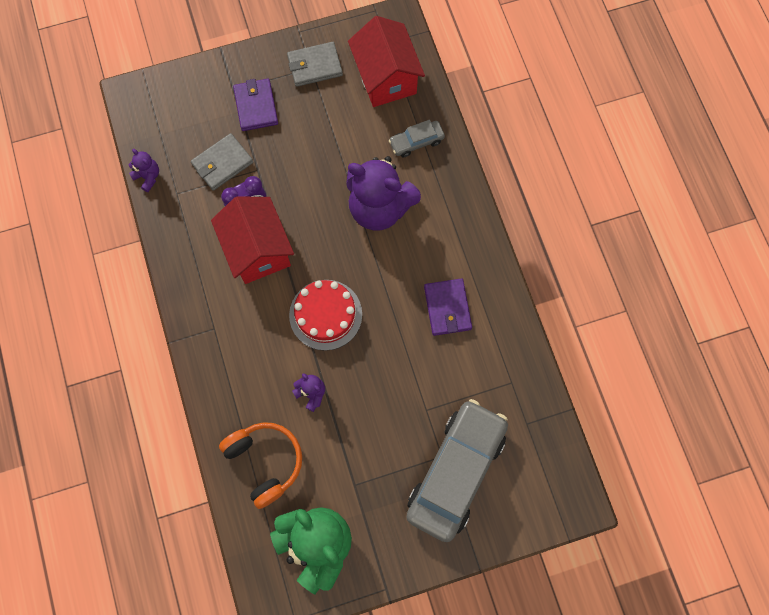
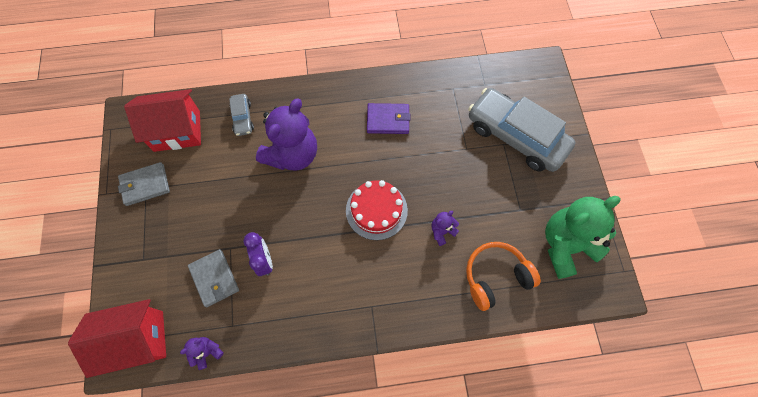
camera: 80 degrees left, 5 degrees down
red house [211,197,294,284] -> red house moved to [68,299,166,378]
purple wallet [233,79,278,131] -> none
grey wallet [287,42,343,87] -> grey wallet turned 75 degrees clockwise [118,162,170,206]

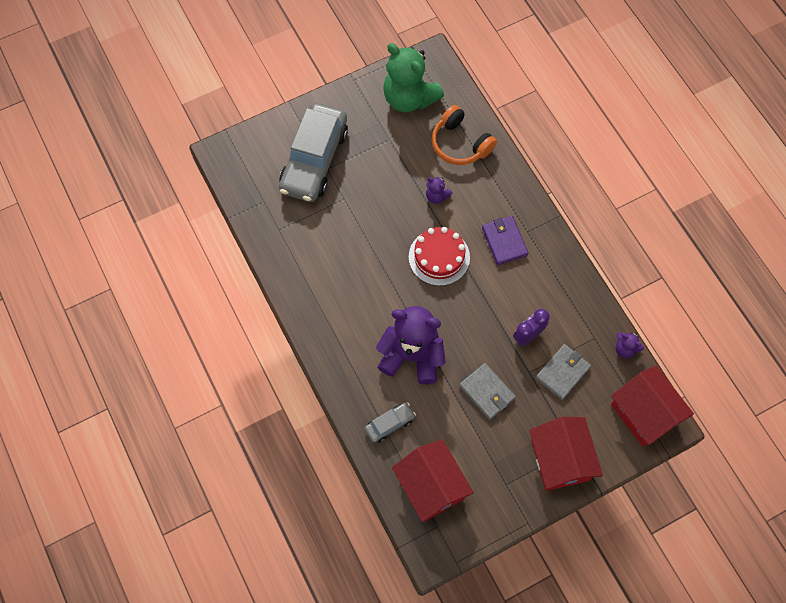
camera: 110 degrees left, 0 degrees up
grey wallet [118,162,170,206] -> grey wallet moved to [459,363,516,420]
purple wallet [367,103,411,134] -> purple wallet moved to [482,216,528,265]
none -> red house [529,417,603,491]

